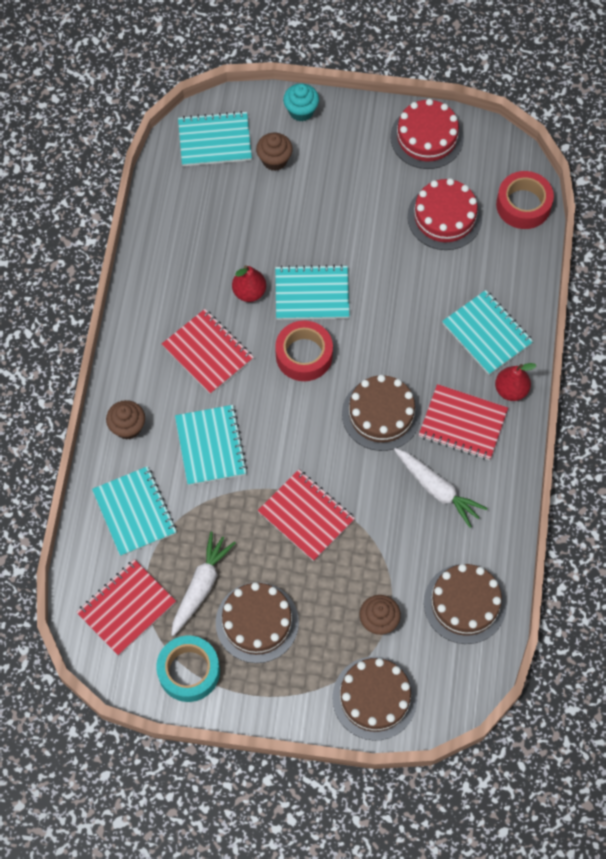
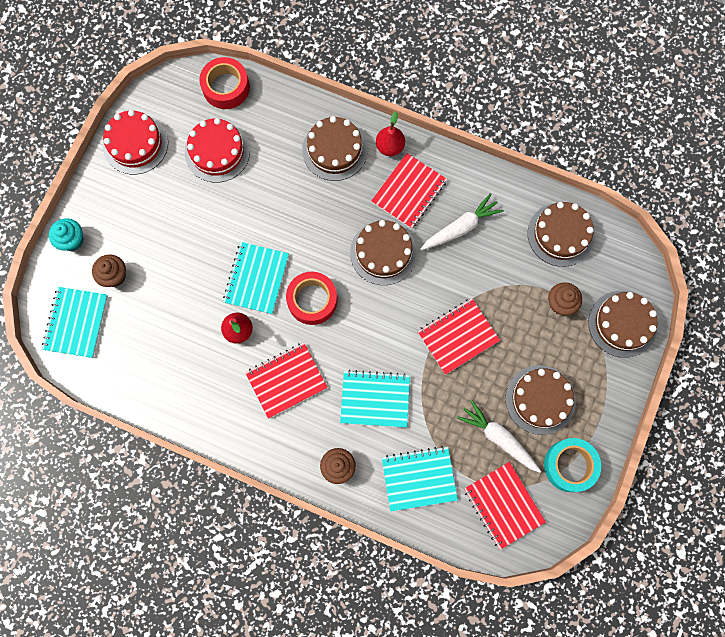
camera: 75 degrees left, 10 degrees up
turquoise notebook [442,290,534,375] -> brown cake [302,116,368,181]

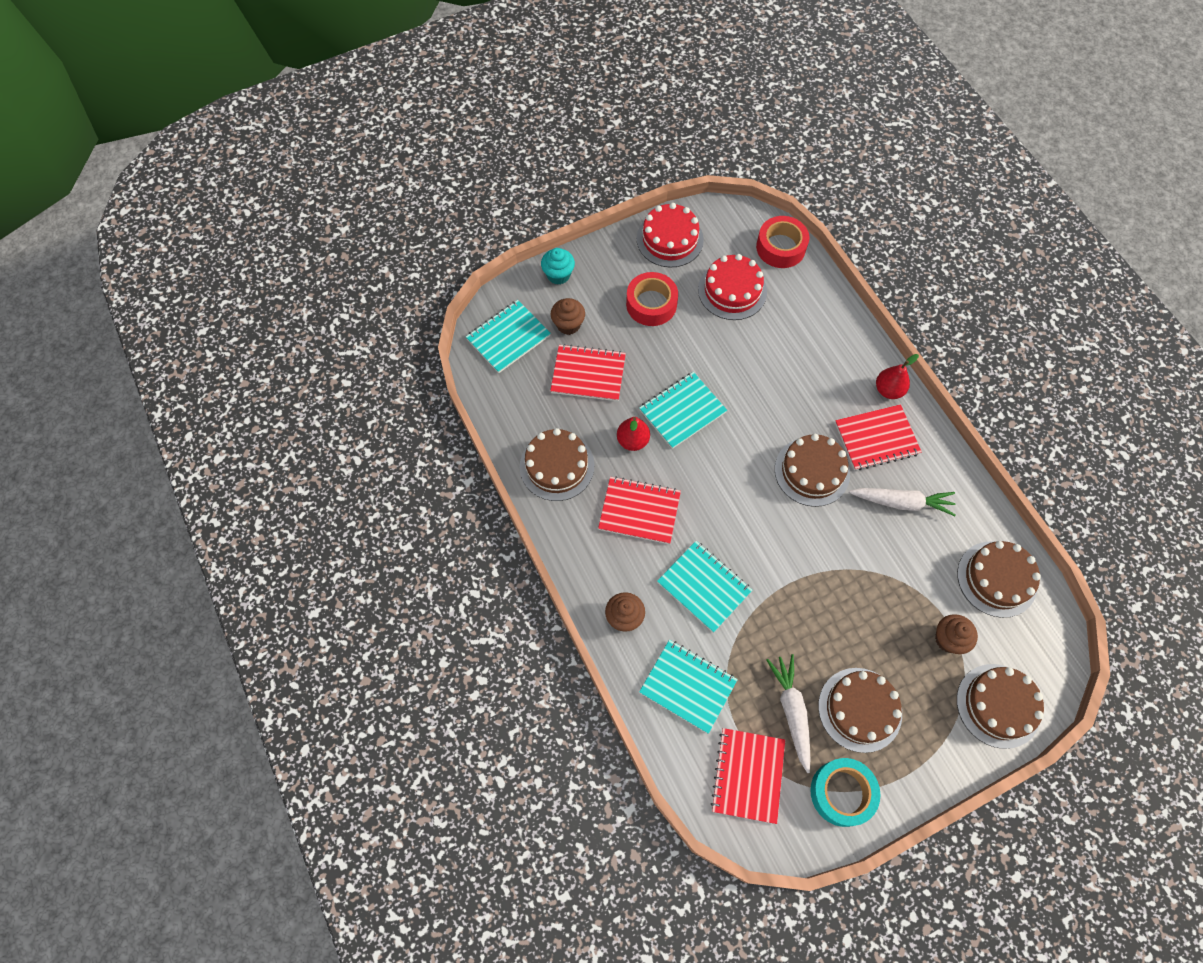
camera: 40 degrees right, 10 degrees down
red tape [286,272,337,325] -> red tape moved to [626,272,678,326]
brown cake [302,116,368,181] -> brown cake moved to [520,428,594,501]
red notebook [417,298,500,375] -> red notebook moved to [550,344,626,401]

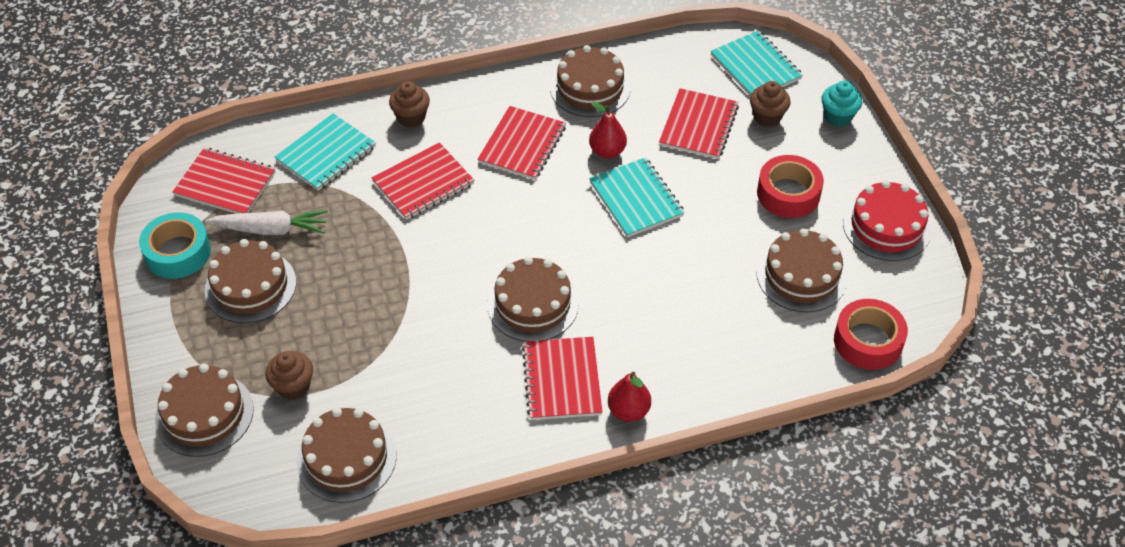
camera: 100 degrees right, 15 degrees down
turquoise notebook [657,541,752,632] -> red notebook [372,142,474,220]
red cake [698,254,767,320] -> brown cake [757,228,847,312]
white carrot [849,488,956,516] -> none

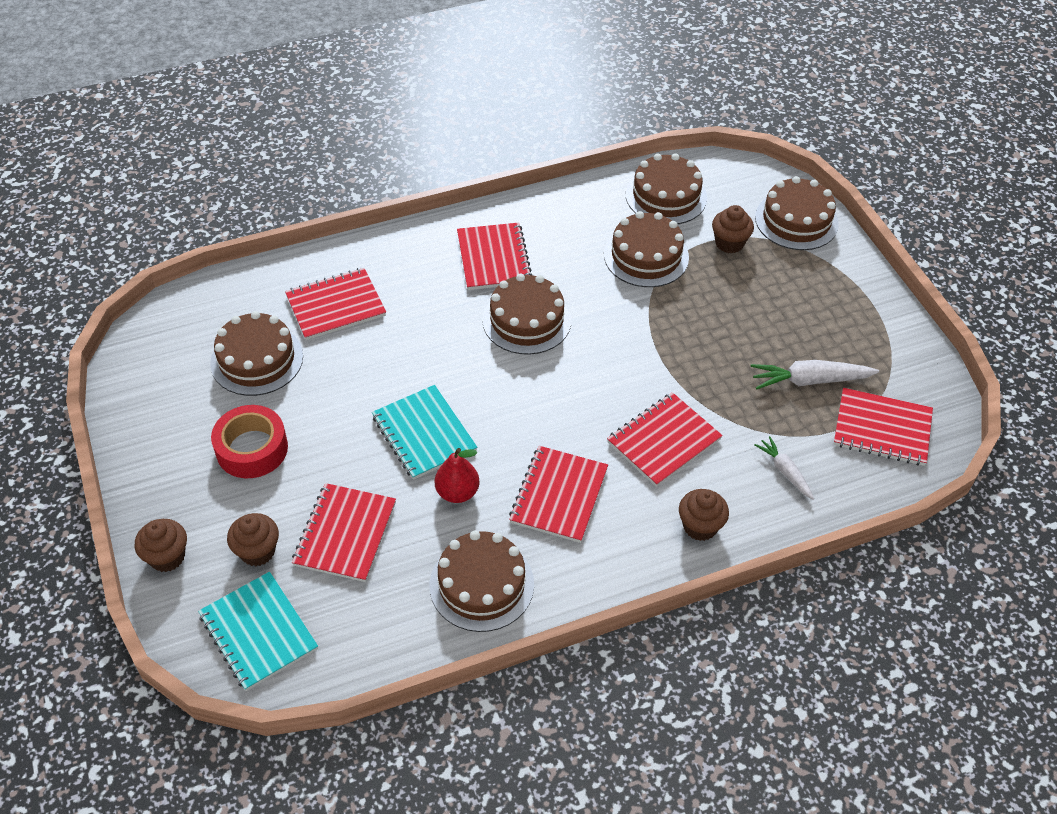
camera: 175 degrees right, 0 degrees up
turquoise tape [139,212,211,279] -> none
brown cake [205,239,296,323] -> brown cake moved to [604,211,689,287]
turquoise notebook [275,113,376,191] -> white carrot [754,436,814,499]
red pear [608,372,651,422] -> none
turquoise cupcake [822,81,862,127] -> brown cupcake [135,519,187,572]
red tape [834,299,908,370] -> none
red cake [843,180,932,261] -> none
none -> red notebook [285,268,386,340]

